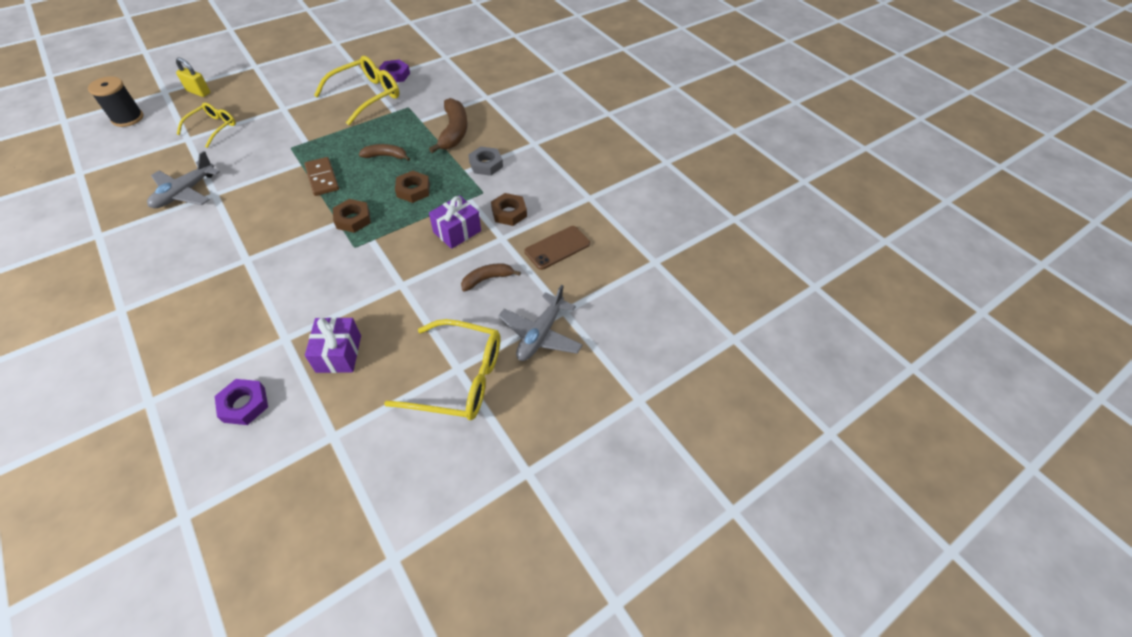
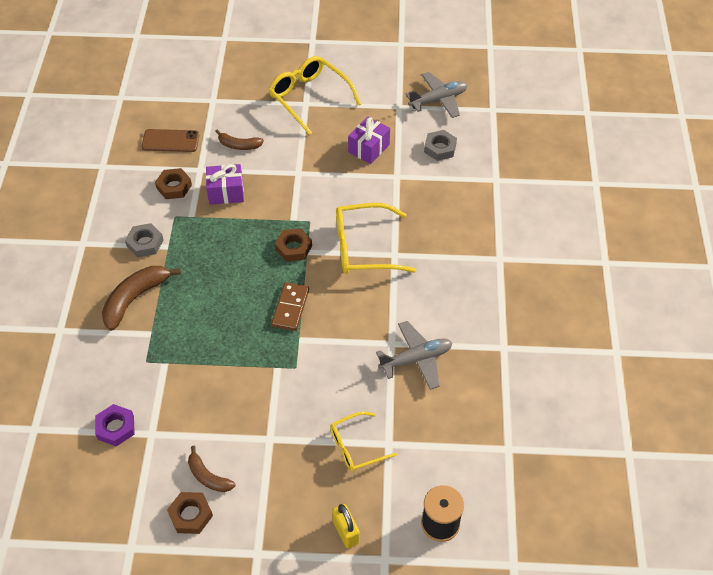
camera: 140 degrees left, 0 degrees up
purple nut [215,379,268,425] -> grey nut [424,130,457,161]
yellow glasses [314,56,399,125] -> yellow glasses moved to [336,203,417,274]
brown banana [359,144,410,161] -> brown banana moved to [188,446,236,492]
brown nut [395,171,430,203] -> brown nut moved to [167,492,213,534]
grey plane [498,285,583,361] -> grey plane moved to [406,72,467,118]

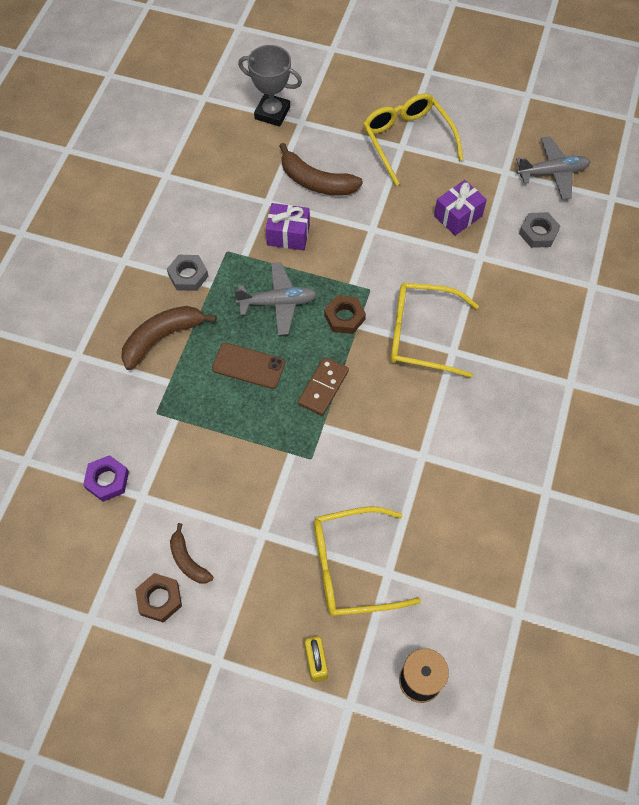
camera: 15 degrees right, 10 degrees up
brown phone [142,129,199,152] -> brown phone moved to [212,343,285,389]
brown nut [155,168,192,199] -> none
brown banana [215,130,264,150] -> brown banana [279,143,363,196], size x1.68
yellow glasses [330,412,397,471] -> yellow glasses [314,506,421,616], size x1.64
grey plane [376,321,452,390] -> grey plane moved to [234,262,317,335]
none -> grey trophy [238,45,302,127]

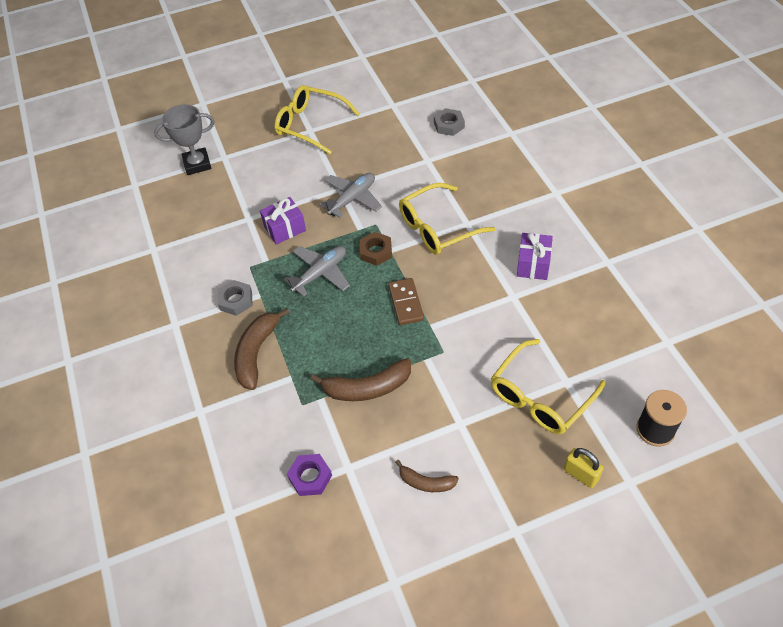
camera: 35 degrees left, 10 degrees down
brown nut [135,573,182,623] -> none
brown phone [212,343,285,389] -> none
brown banana [279,143,363,196] -> brown banana moved to [311,358,411,401]
purple gift [434,180,487,236] -> purple gift moved to [517,233,553,280]
grey plane [516,137,590,200] -> grey plane moved to [319,173,382,218]

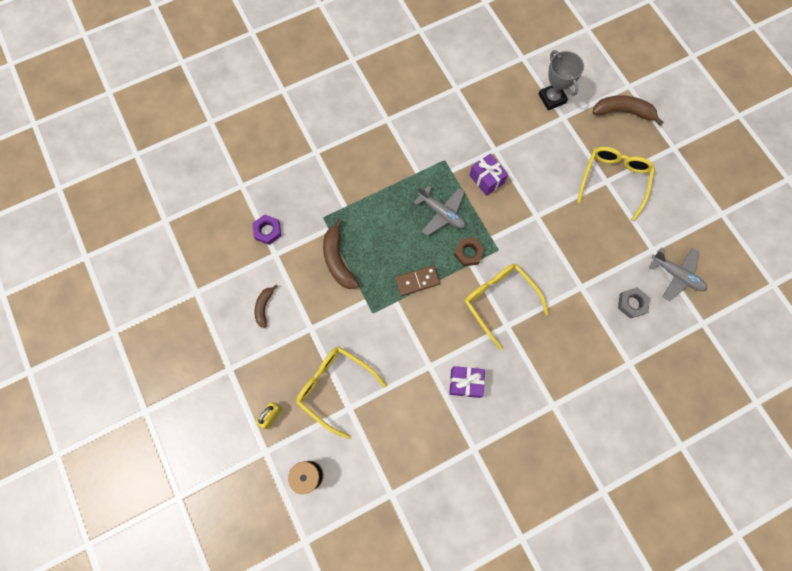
camera: 80 degrees right, 20 degrees up
grey nut [218,280,253,316] -> none
brown banana [234,308,289,390] -> brown banana moved to [592,95,664,126]
grey plane [319,173,382,218] -> grey plane moved to [649,248,707,301]

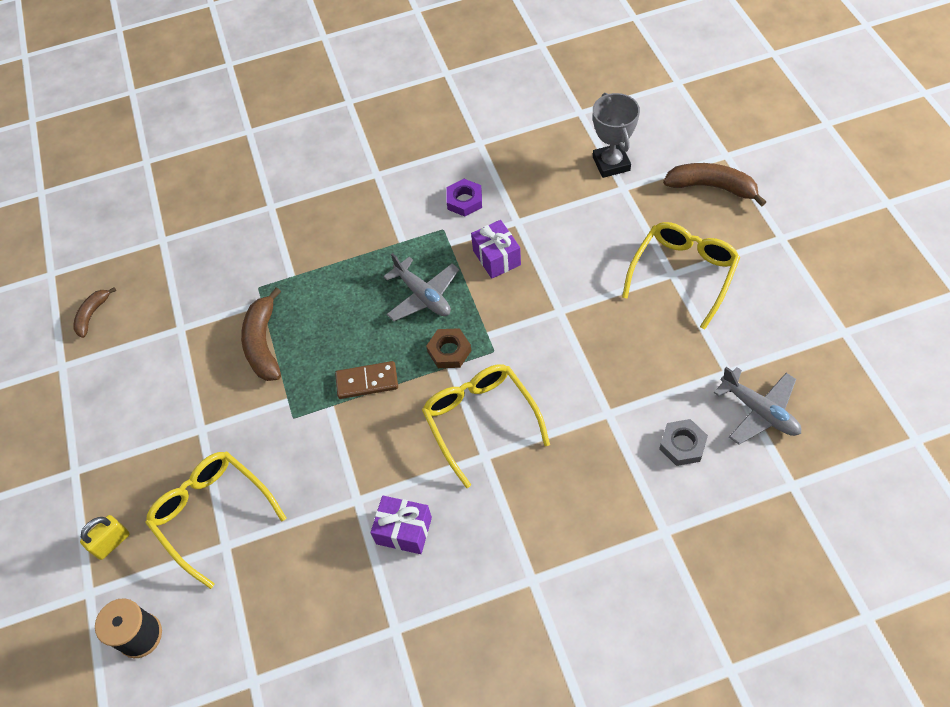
camera: 15 degrees right, 15 degrees down
purple nut [252,214,281,245] -> purple nut moved to [447,179,482,217]
brown banana [255,285,278,328] -> brown banana moved to [73,287,116,338]

